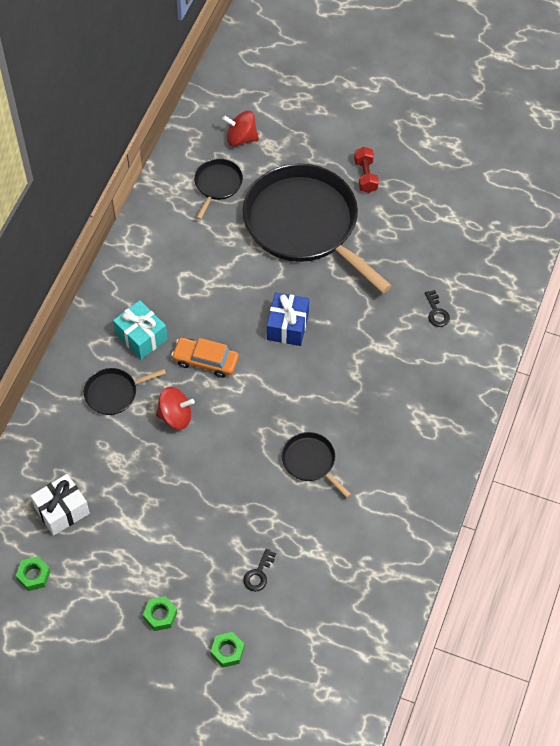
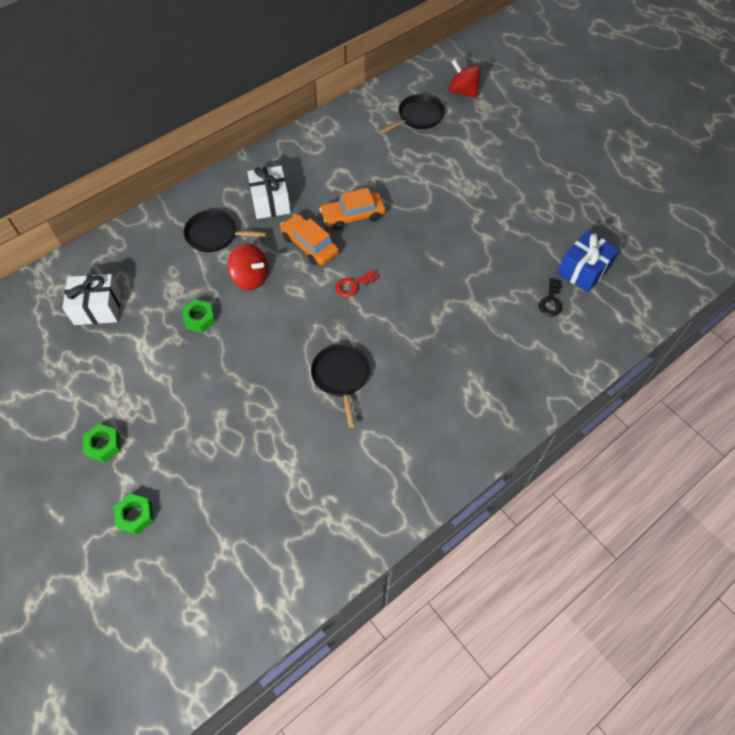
camera: 30 degrees right, 0 degrees up
green nut [16,556,50,591] -> green nut moved to [182,299,216,333]
turquoise gift [113,300,167,359] -> white gift [247,166,291,219]
black pan [242,164,392,293] -> none
black key [243,549,276,591] -> none
blue gift [267,292,309,346] -> blue gift moved to [557,231,619,293]
red dumbbell [354,147,379,193] -> none
none -> orange car [319,188,386,230]
none -> red key [335,270,379,297]

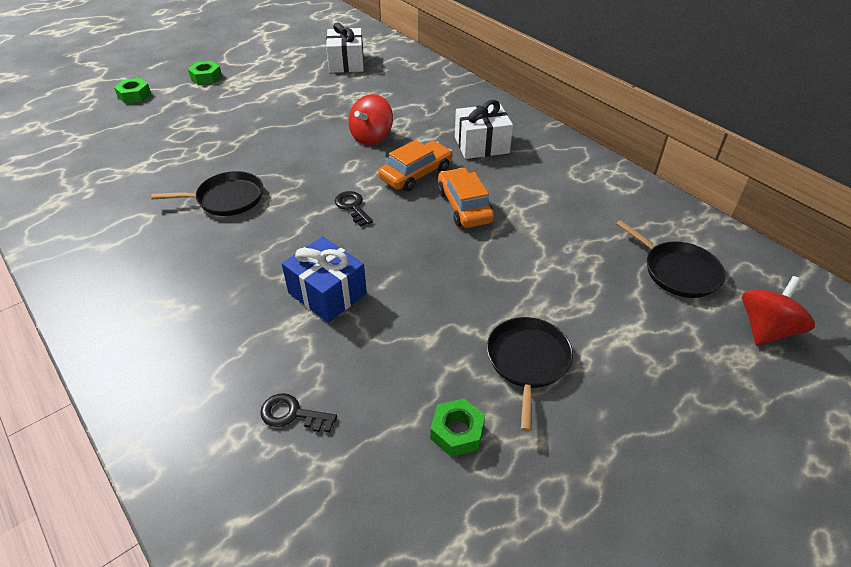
camera: 90 degrees right, 15 degrees down
green nut [182,299,216,333] -> green nut moved to [430,398,485,457]
black pan [184,210,267,252] -> black pan moved to [487,317,573,432]
red key [335,270,379,297] -> black key [335,191,373,227]
blue gift [557,231,619,293] -> blue gift moved to [282,237,367,323]

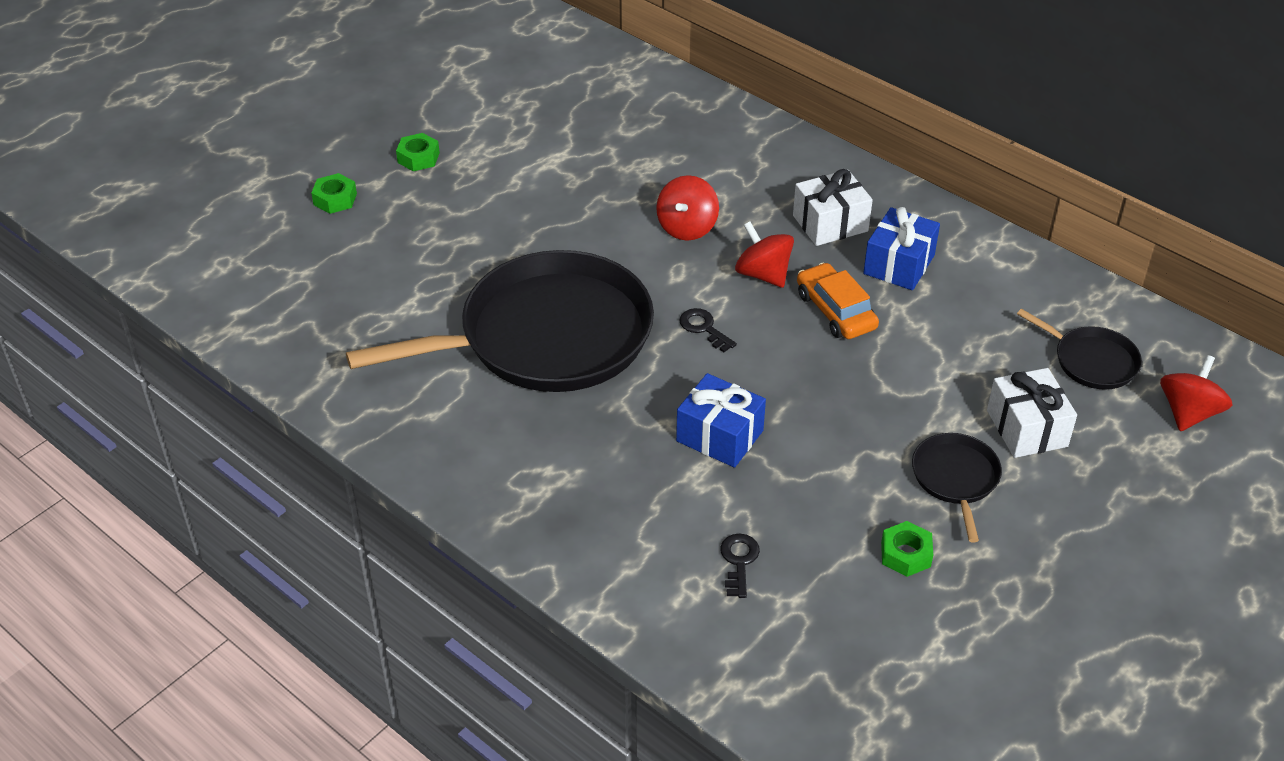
camera: 10 degrees left, 0 degrees up
black pan [151,171,263,216] -> black pan [346,250,654,392], size x2.32
black key [260,393,337,432] -> black key turned 90 degrees clockwise [720,534,760,598]
white gift [326,22,364,73] -> white gift moved to [987,368,1077,458]
orange car [378,140,453,191] -> red spinning top [735,221,794,288]
none -> blue gift [863,207,940,290]

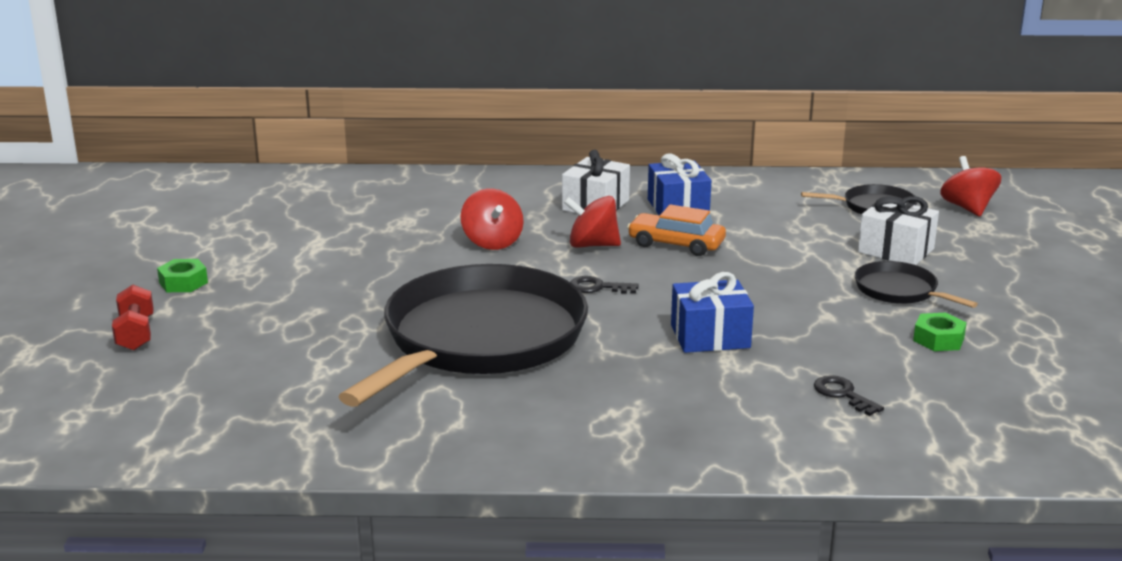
camera: 40 degrees left, 20 degrees down
green nut [311,173,357,214] -> red dumbbell [112,285,154,351]

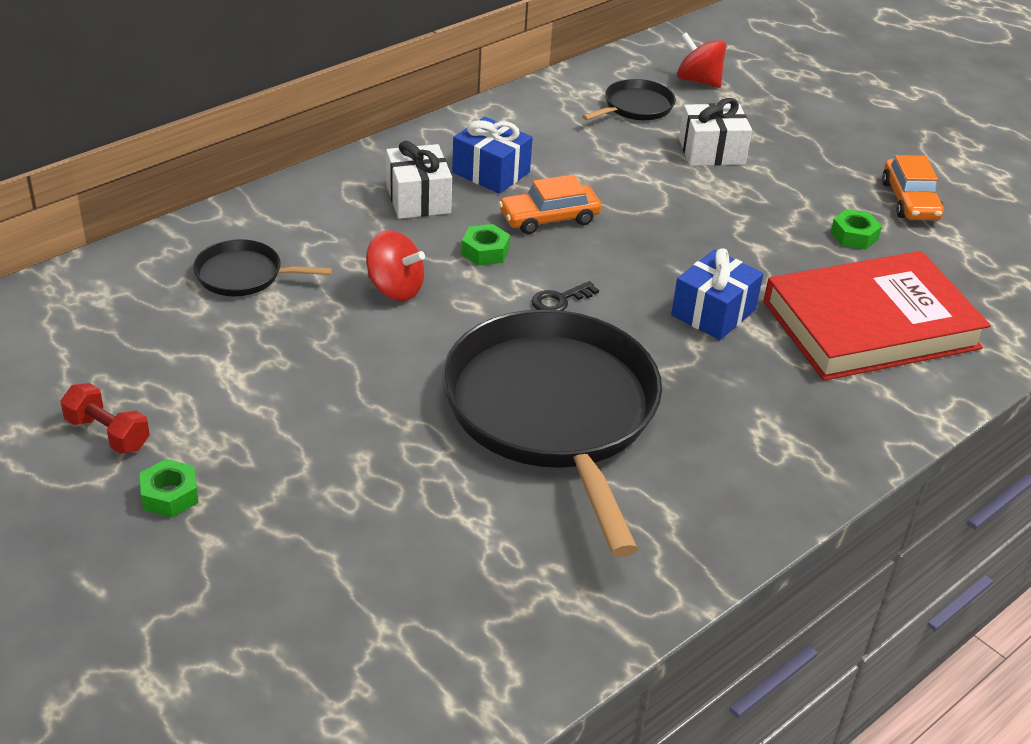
camera: 45 degrees left, 15 degrees up
red dumbbell [112,285,154,351] -> red dumbbell moved to [60,383,150,454]
red spinning top [564,196,621,248] -> green nut [461,224,510,266]
black key [814,375,884,416] -> red book [763,251,991,381]
black pan [855,261,978,308] -> black pan moved to [193,239,332,296]
none -> orange car [882,155,944,220]

